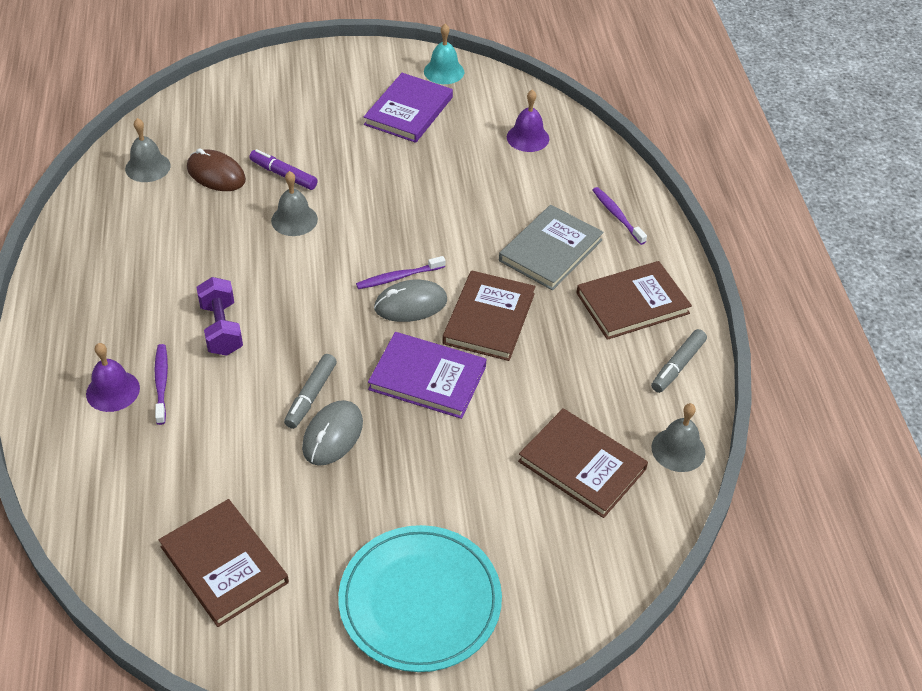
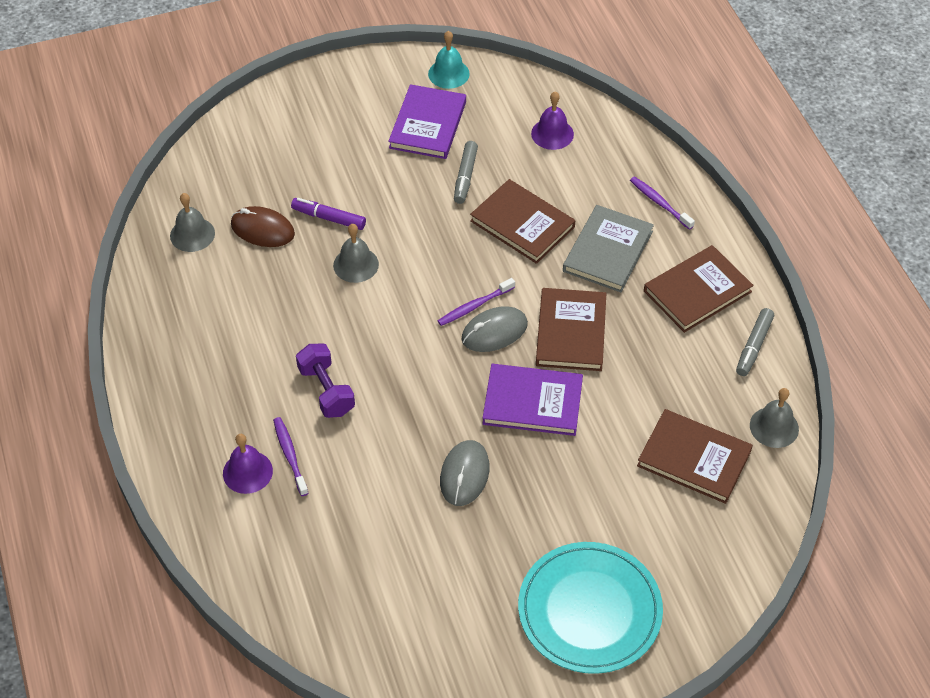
camera: 10 degrees left, 5 degrees up
brown book [159,499,289,627] -> brown book moved to [470,179,575,264]
grey marker [284,354,337,429] -> grey marker moved to [454,141,478,204]

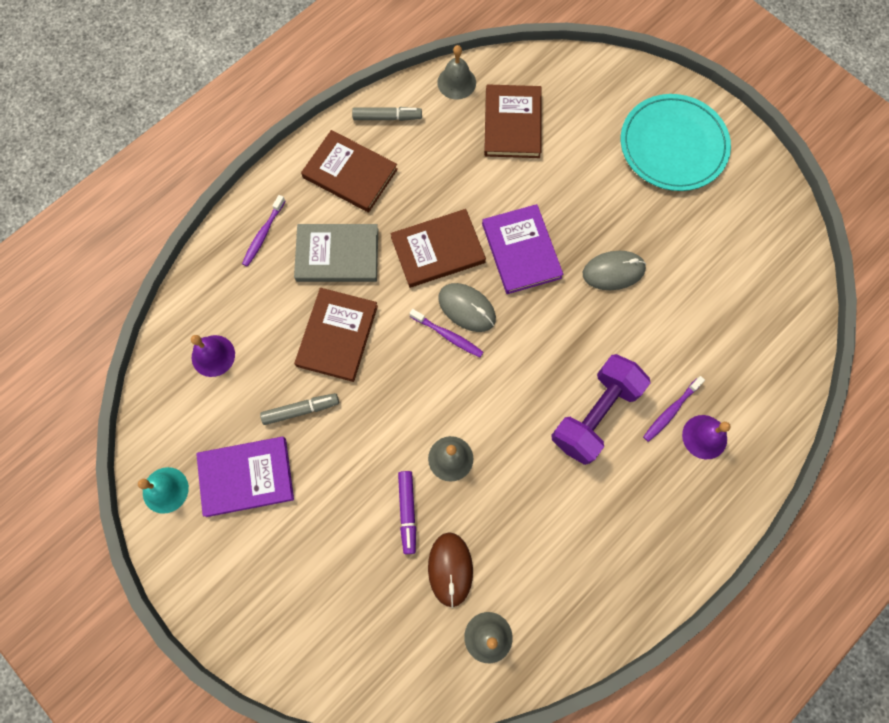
camera: 115 degrees left, 20 degrees up
purple dumbbell [296,343,355,418] -> purple dumbbell [551,354,651,465], size x1.50

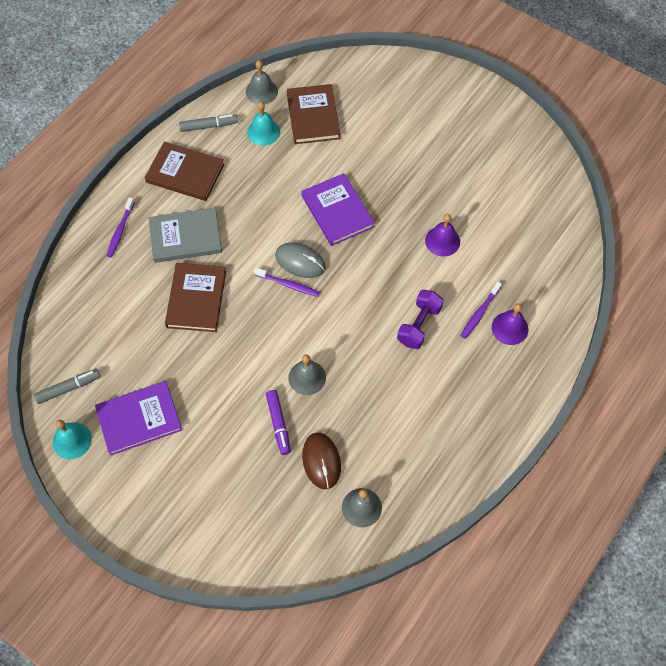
camera: 10 degrees left, 10 degrees down
purple bell [191,335,235,377] -> purple bell moved to [425,214,460,256]
grey marker [260,393,339,425] -> grey marker moved to [34,369,100,404]
brown book [390,209,486,288] -> none
purple dumbbell [551,354,651,465] -> purple dumbbell [397,290,444,349], size x0.67
grey mouse [583,251,646,290] -> none
turquoise plate [621,94,731,191] -> none
none -> turquoise bell [247,102,280,146]

